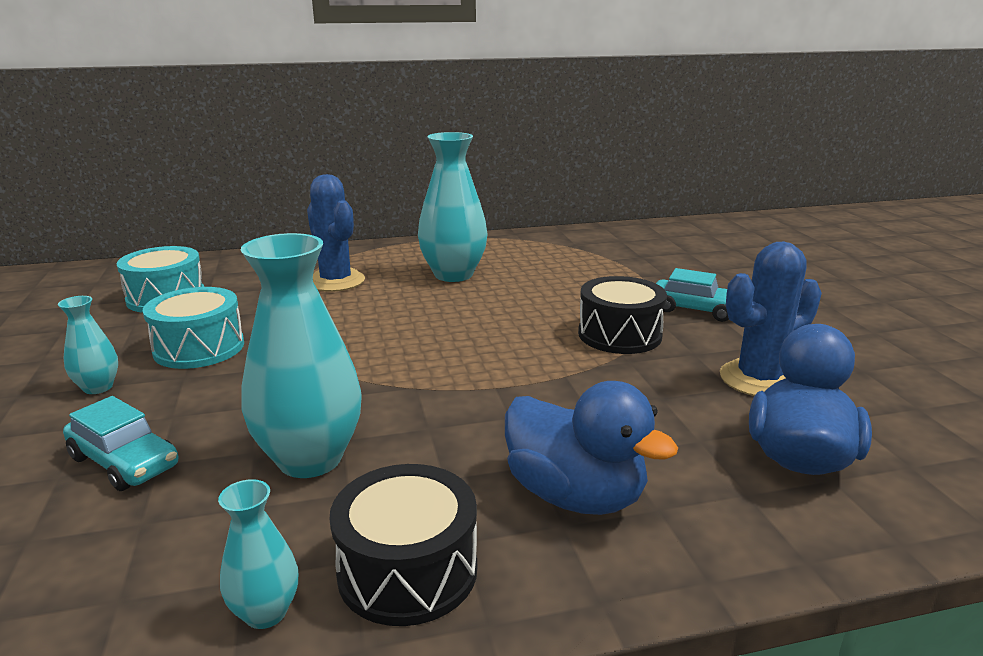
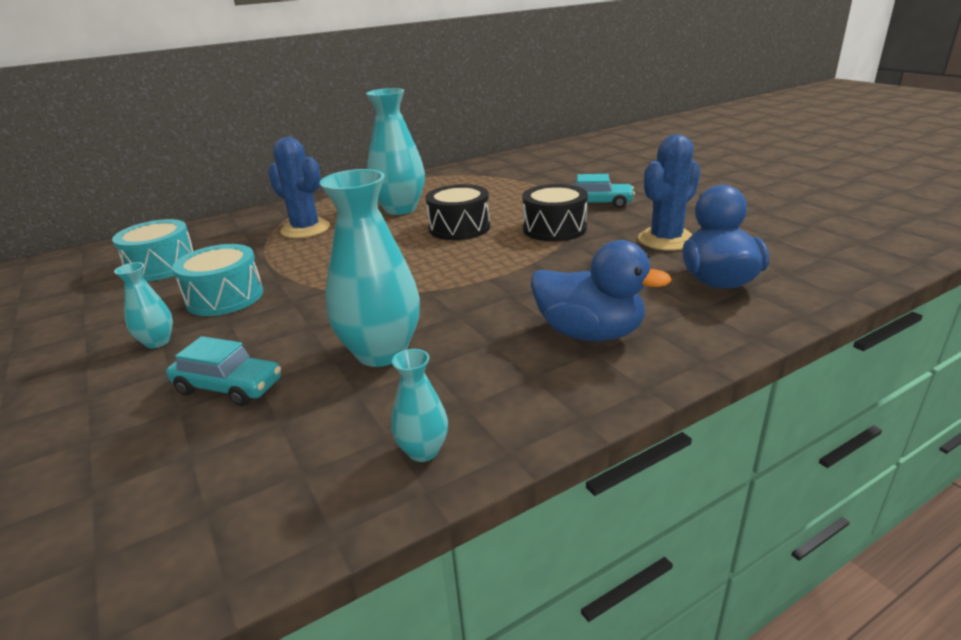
camera: 15 degrees left, 5 degrees up
black drum [329,464,477,626] -> black drum moved to [425,184,490,240]

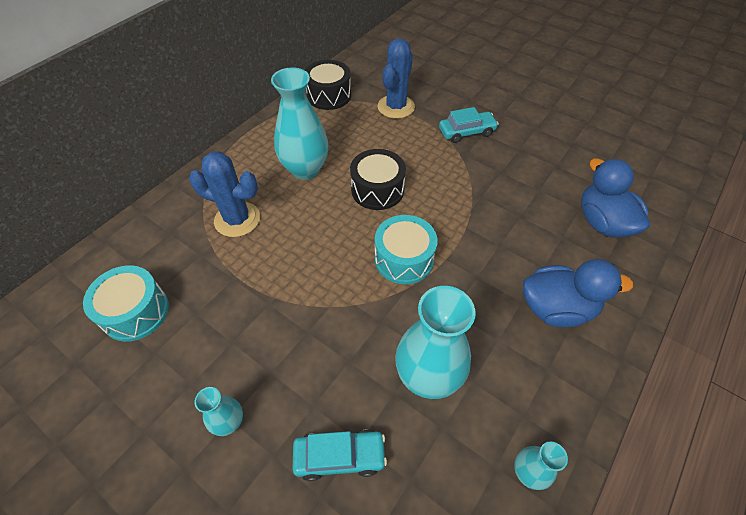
camera: 25 degrees left, 25 degrees up
turquoise drum [172,244,263,316] -> turquoise drum moved to [375,215,438,284]
black drum [522,184,588,242] -> black drum moved to [305,60,351,110]
blue cactus [638,134,701,251] -> blue cactus moved to [378,38,415,119]

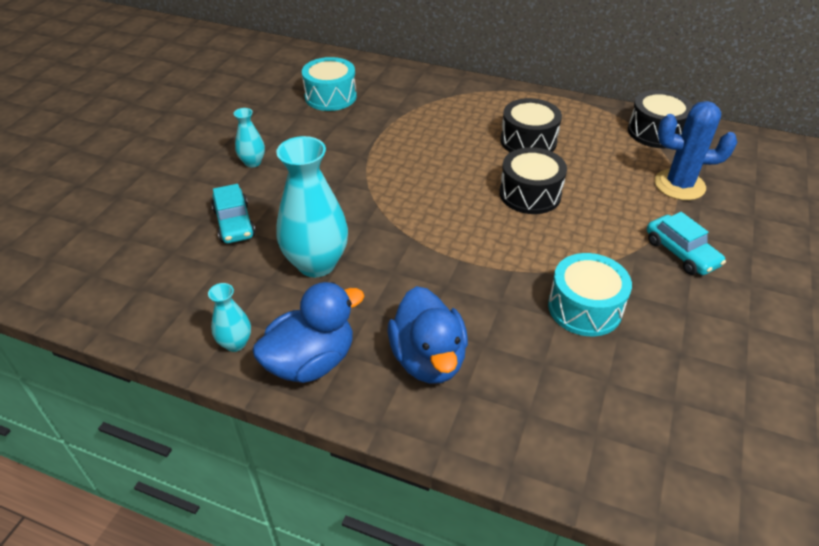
camera: 75 degrees right, 10 degrees down
blue cactus [189,151,260,237] -> none
turquoise vase [271,67,329,180] -> black drum [500,98,562,152]
turquoise drum [375,215,438,284] -> turquoise drum moved to [548,253,632,336]
blue duck [581,158,650,238] -> blue duck moved to [252,282,364,383]

